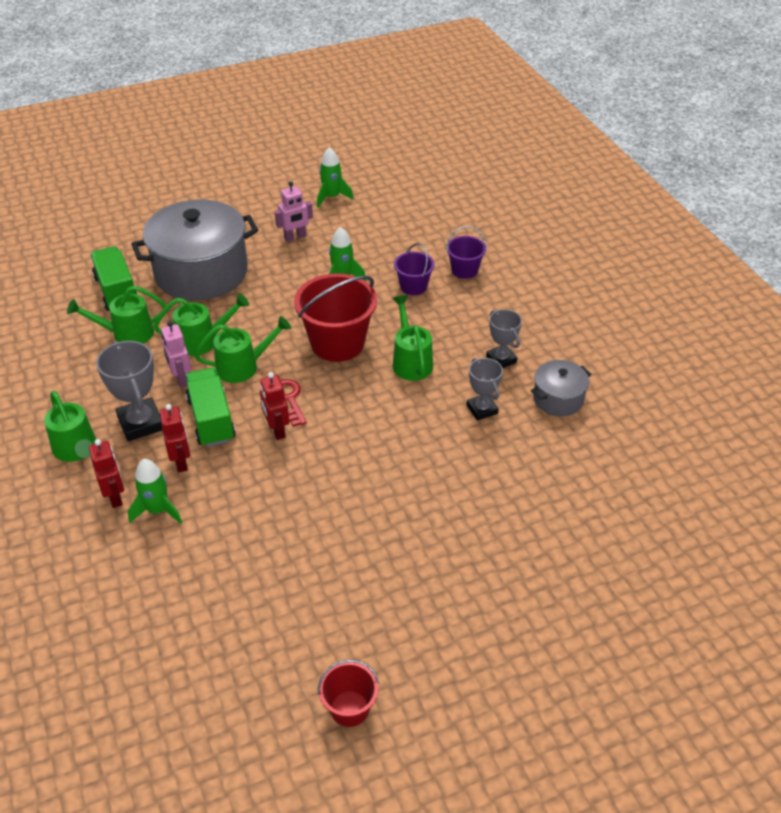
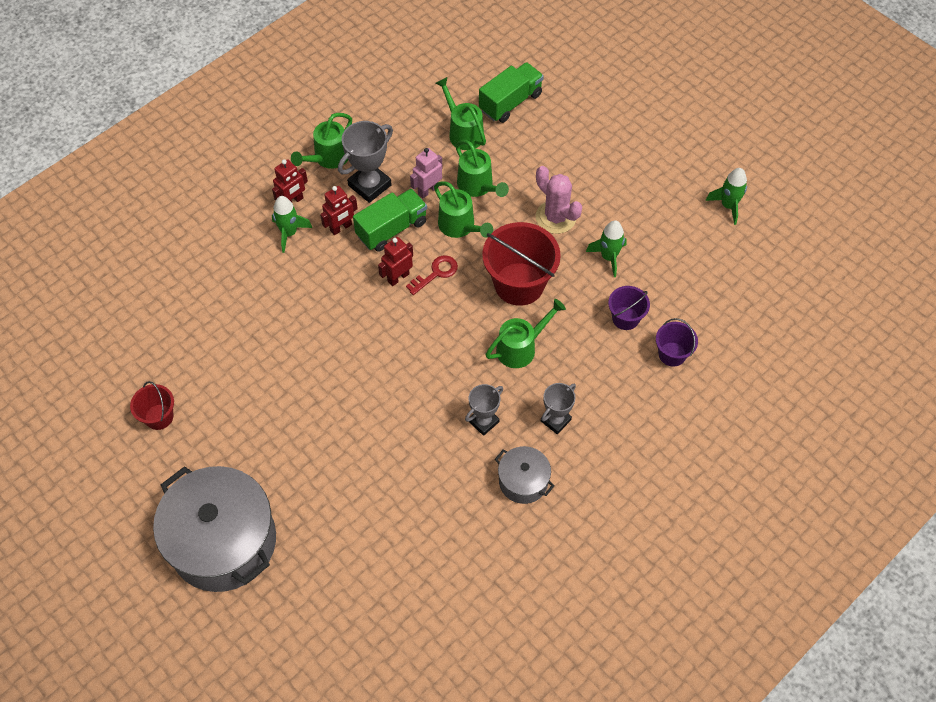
camera: 70 degrees right, 15 degrees up
grey pot [131,199,258,301] -> grey pot moved to [153,466,276,592]
pink robot [275,181,313,242] -> none
none -> pink cactus [536,166,582,234]

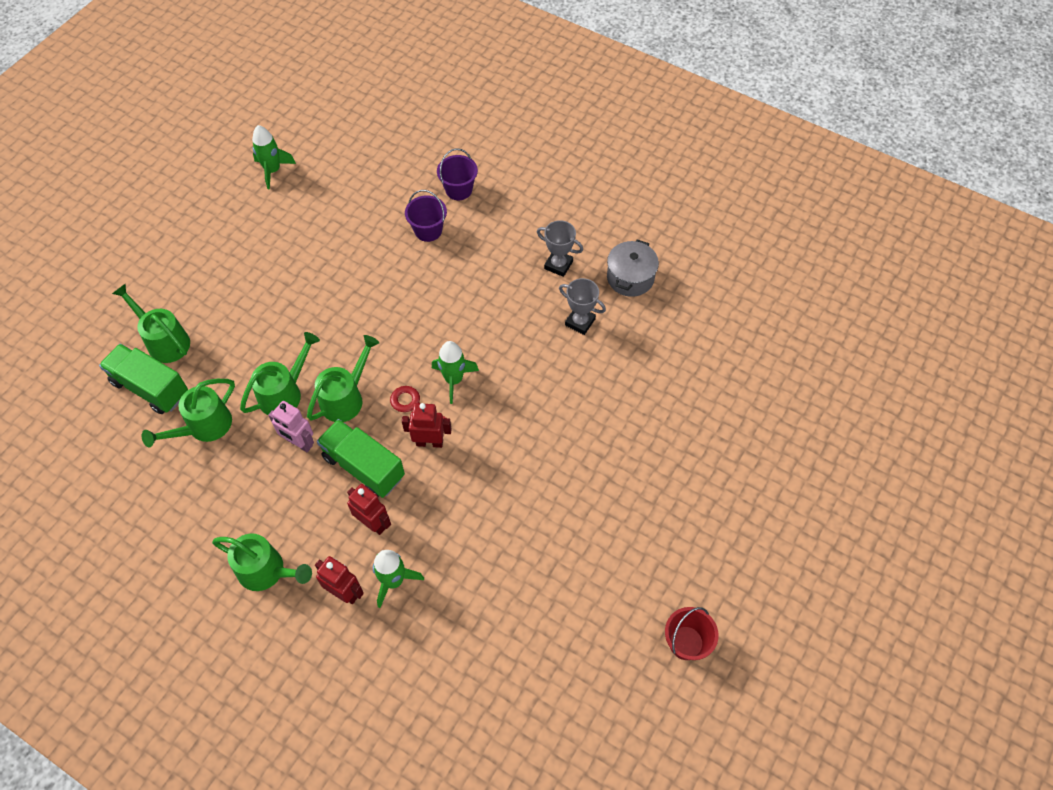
camera: 105 degrees left, 0 degrees up
grey pot [153,466,276,592] -> none
grey trophy [338,121,393,203] -> none
red robot [378,237,413,286] -> red robot turned 150 degrees clockwise [402,403,452,448]
red bucket [482,222,561,306] -> none
green watering can [485,299,566,368] -> green watering can moved to [112,284,190,363]
pink cactus [536,166,582,234] -> none
green rocket [586,220,627,277] -> green rocket moved to [432,341,479,404]

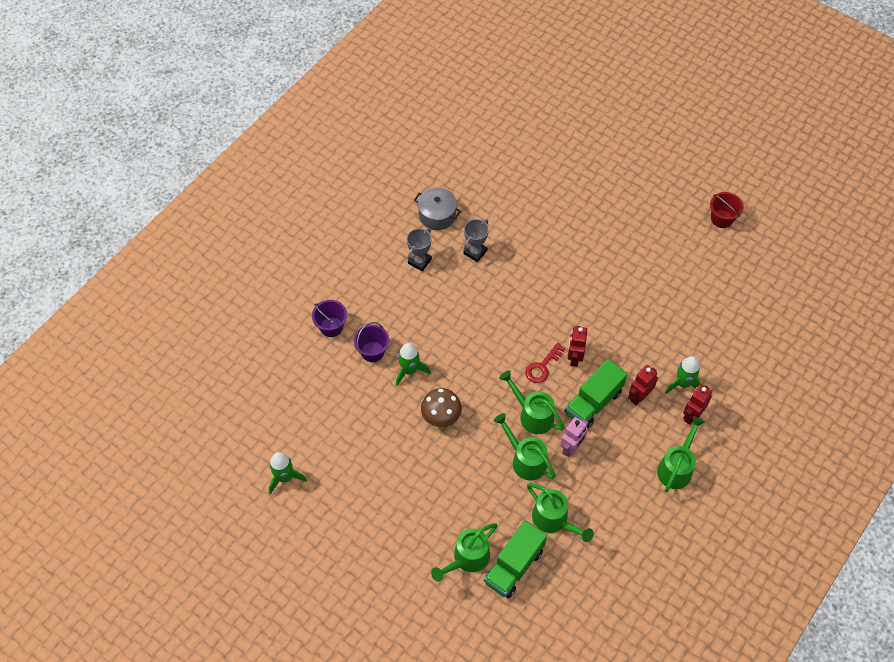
camera: 85 degrees left, 0 degrees up
green rocket [432,341,479,404] -> green rocket moved to [396,343,431,386]
none -> brown mushroom [421,388,462,427]

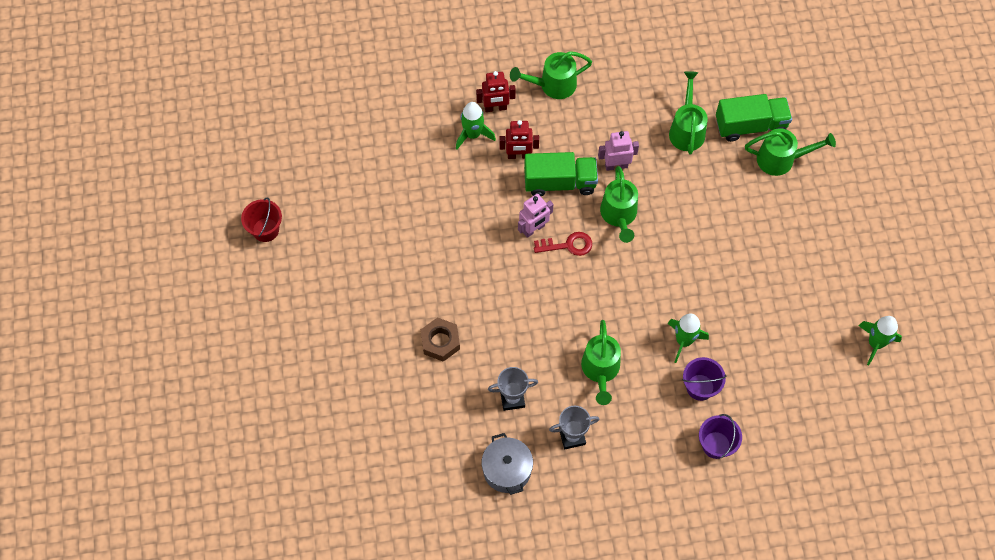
camera: 135 degrees left, 5 degrees up
brown mushroom [421,388,462,427] -> none
green watering can [494,413,556,481] -> green watering can moved to [581,320,621,405]
red robot [568,326,587,367] -> pink robot [518,194,553,238]
none -> brown nut [421,317,460,362]

